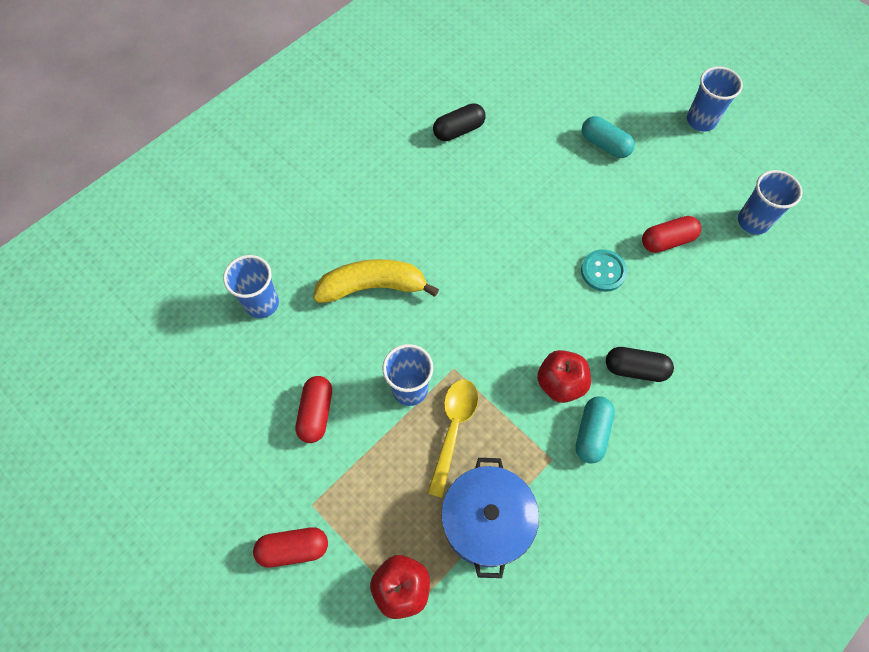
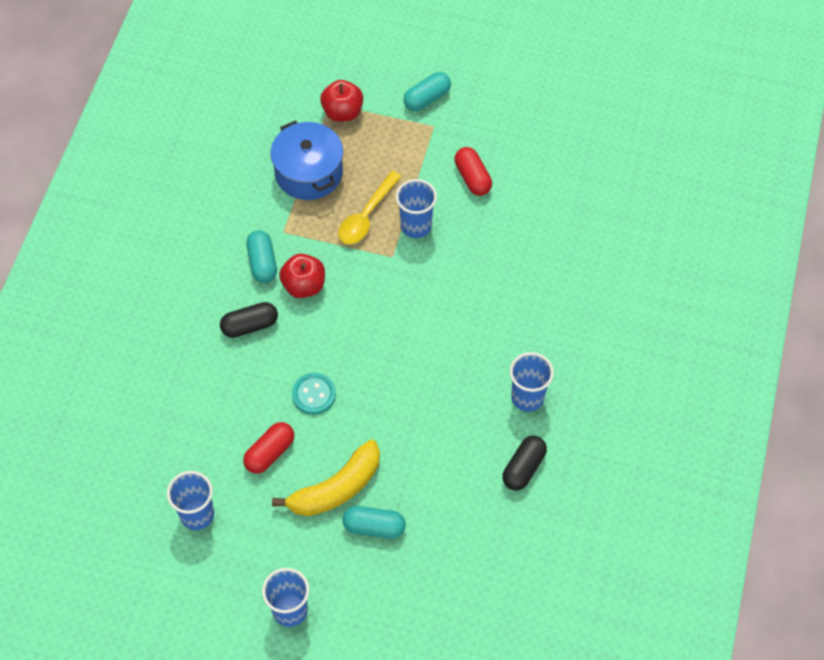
camera: 150 degrees right, 5 degrees down
blue cup [223,255,279,318] -> blue cup moved to [510,352,554,412]
red capsule [253,527,328,568] -> turquoise capsule [403,72,451,111]
yellow banana [313,259,439,303] -> yellow banana moved to [272,440,380,516]
yellow spoon [427,379,478,498] -> yellow spoon turned 45 degrees clockwise [338,171,402,244]

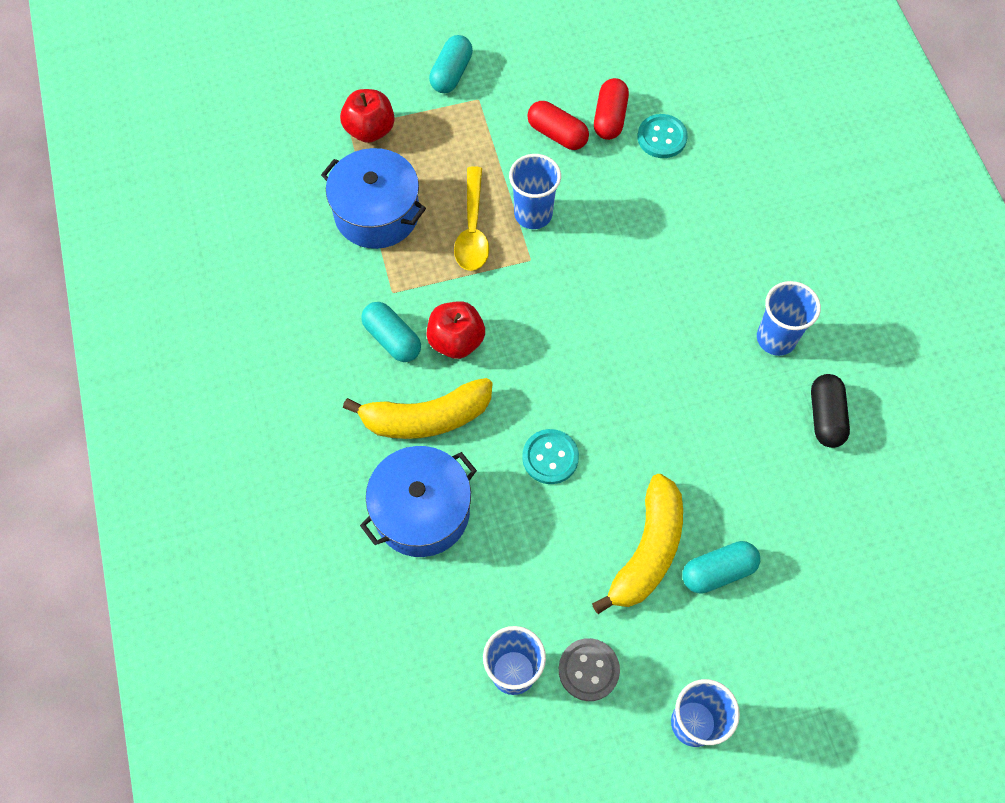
camera: 30 degrees left, 5 degrees up
black capsule [220,302,278,338] -> yellow banana [343,378,492,439]
red capsule [243,422,294,474] -> red capsule moved to [594,78,629,140]
none -> blue pot [360,446,477,557]
none -> grey button [559,638,620,701]
none -> turquoise button [637,114,688,158]

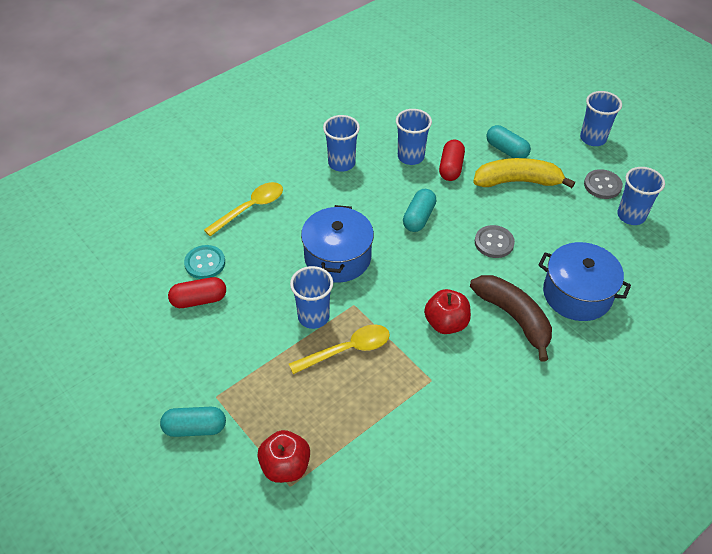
camera: 115 degrees left, 15 degrees down
blue pot [321,148,426,249] -> blue pot moved to [301,205,374,283]
yellow banana [343,378,492,439] -> brown banana [470,275,552,362]
turquoise capsule [361,302,421,362] -> turquoise capsule moved to [403,189,436,232]
turquoise button [522,429,579,484] -> grey button [475,225,515,258]
red capsule [527,101,589,150] -> red capsule moved to [439,140,465,181]
black capsule [811,374,850,448] -> none
none -> yellow spoon [204,182,283,236]
none -> blue cup [396,109,432,165]

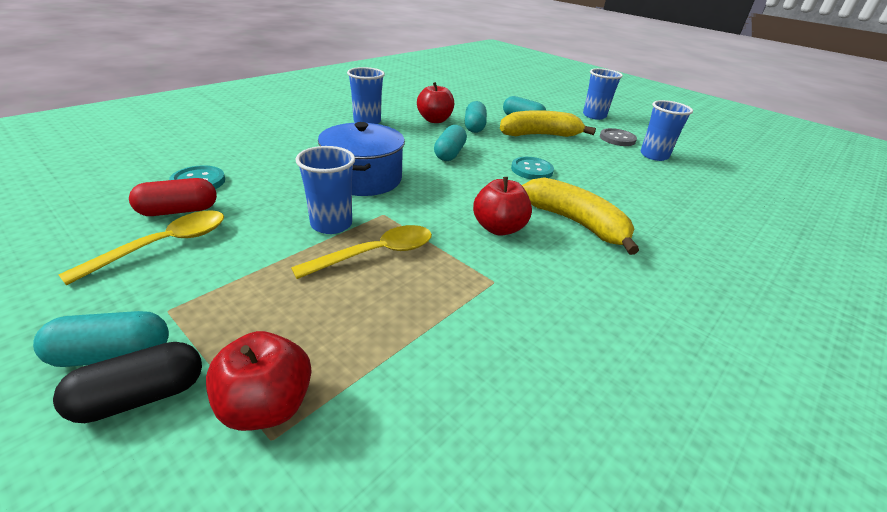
camera: 10 degrees left, 15 degrees down
yellow spoon [204,182,283,236] -> yellow spoon moved to [58,210,224,285]
blue cup [396,109,432,165] -> red apple [417,82,454,123]
red capsule [439,140,465,181] -> turquoise capsule [465,101,486,133]
brown banana [470,275,552,362] -> yellow banana [522,177,639,255]
grey button [475,225,515,258] -> turquoise button [511,157,554,179]
blue pot [538,242,631,321] -> none
none -> black capsule [53,342,202,423]

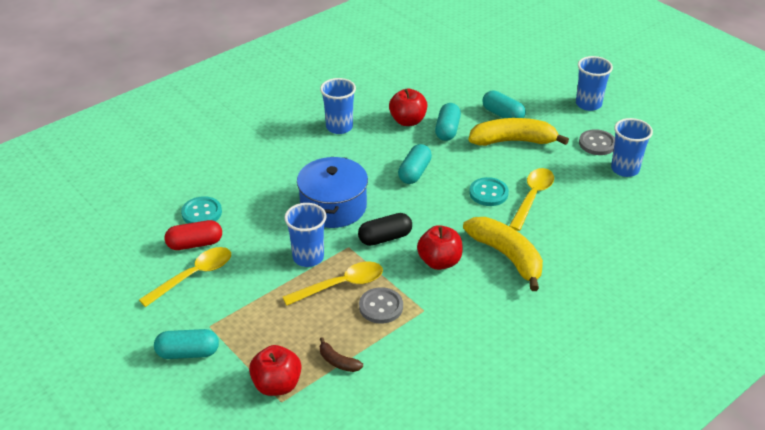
camera: 10 degrees right, 5 degrees up
black capsule [53,342,202,423] -> black capsule moved to [358,213,412,246]
none -> brown banana [320,337,363,372]
none -> grey button [359,287,403,324]
none -> yellow spoon [509,168,554,231]

